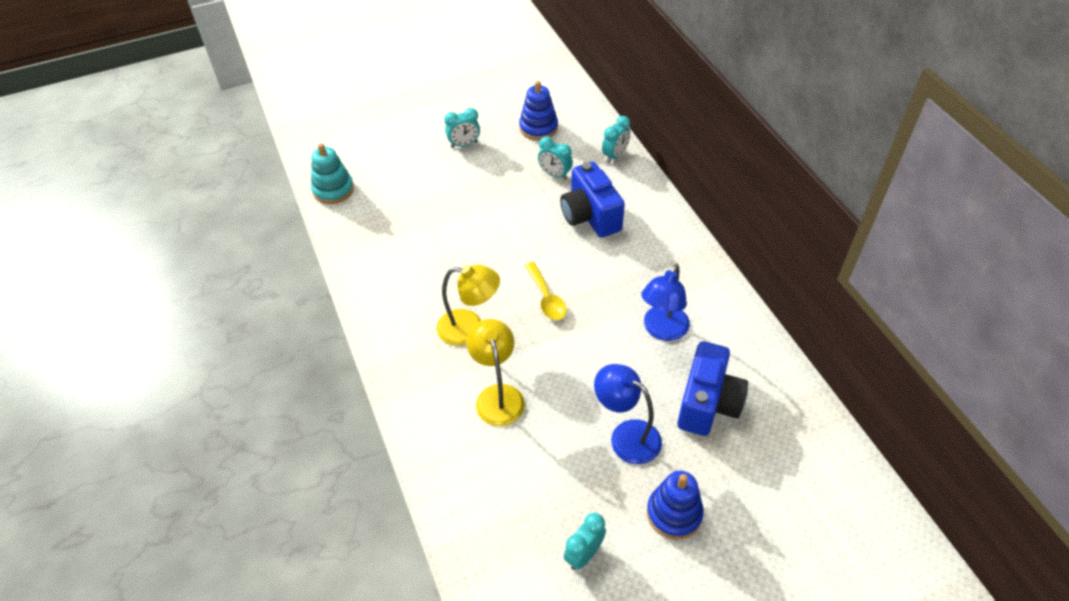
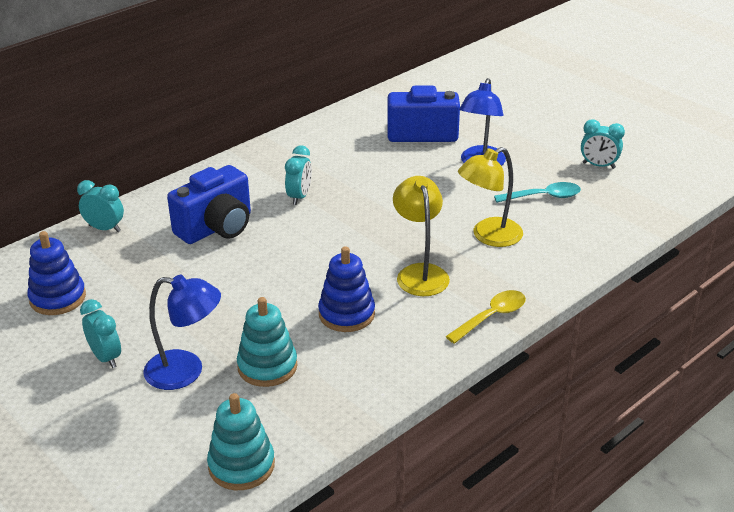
camera: 110 degrees left, 15 degrees down
yellow spoon [525,262,567,320] -> yellow spoon moved to [445,290,526,344]
turquoise clock [538,137,573,180] -> turquoise clock moved to [285,145,312,205]
blue lamp [641,264,690,341] -> blue lamp moved to [143,275,221,390]
blue stacking toy [647,471,704,539] -> blue stacking toy moved to [318,246,375,332]
none -> turquoise stacking toy [237,297,297,387]
none -> turquoise spoon [494,182,581,203]

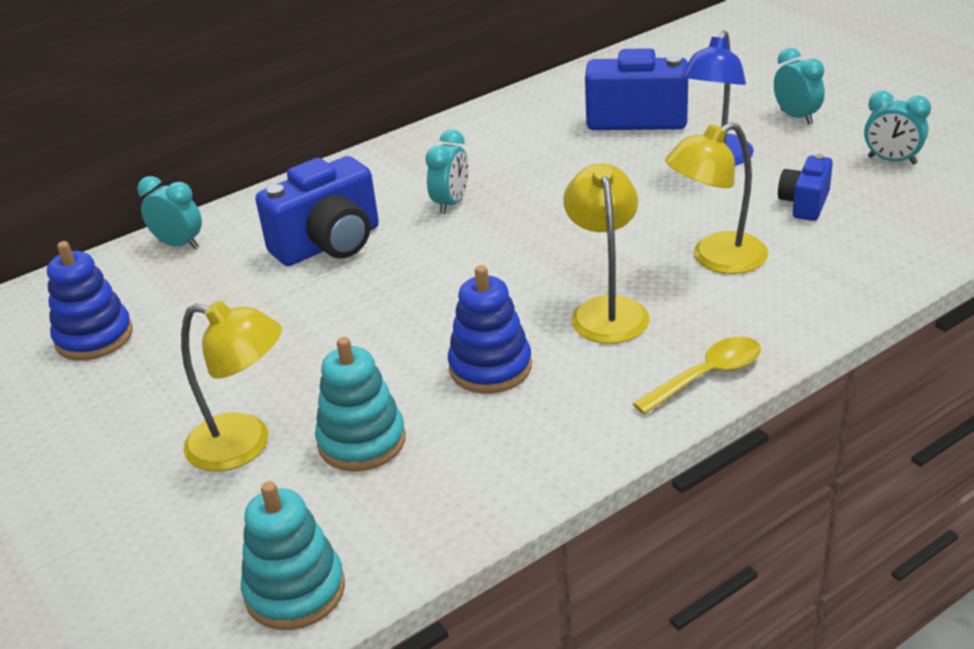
camera: 10 degrees right, 0 degrees up
turquoise clock [80,299,121,368] -> turquoise clock moved to [774,48,825,125]
blue lamp [143,275,221,390] -> yellow lamp [181,300,282,472]
turquoise spoon [494,182,581,203] -> blue camera [778,154,833,221]

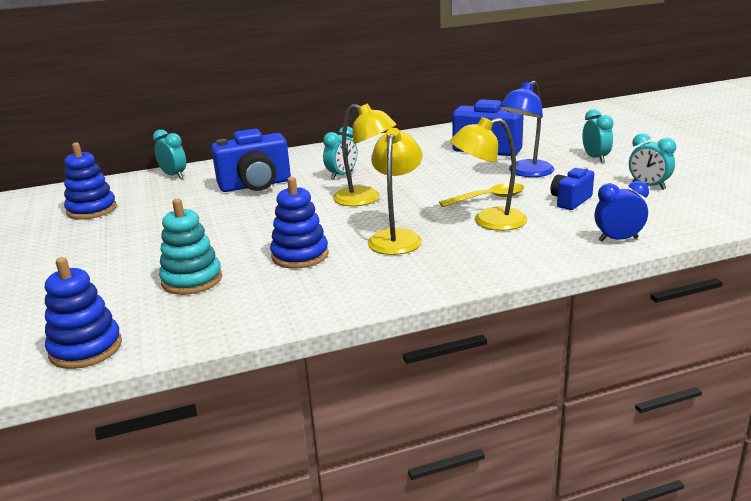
camera: 15 degrees right, 10 degrees down
yellow lamp [181,300,282,472] -> yellow lamp moved to [333,103,396,206]
turquoise stacking toy [241,481,345,630] -> blue stacking toy [45,257,122,369]
yellow spoon [632,337,761,415] -> yellow spoon moved to [439,183,525,207]
none -> blue clock [595,181,649,242]

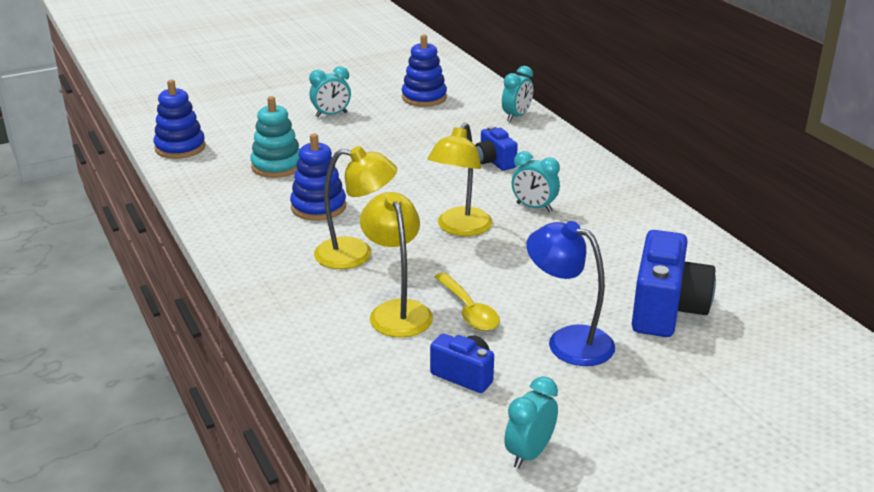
camera: 80 degrees right, 5 degrees up
blue camera [211,129,291,192] -> blue camera [475,126,518,171], size x0.56
turquoise clock [582,109,614,163] -> turquoise clock moved to [309,66,351,117]
blue clock [595,181,649,242] -> none

